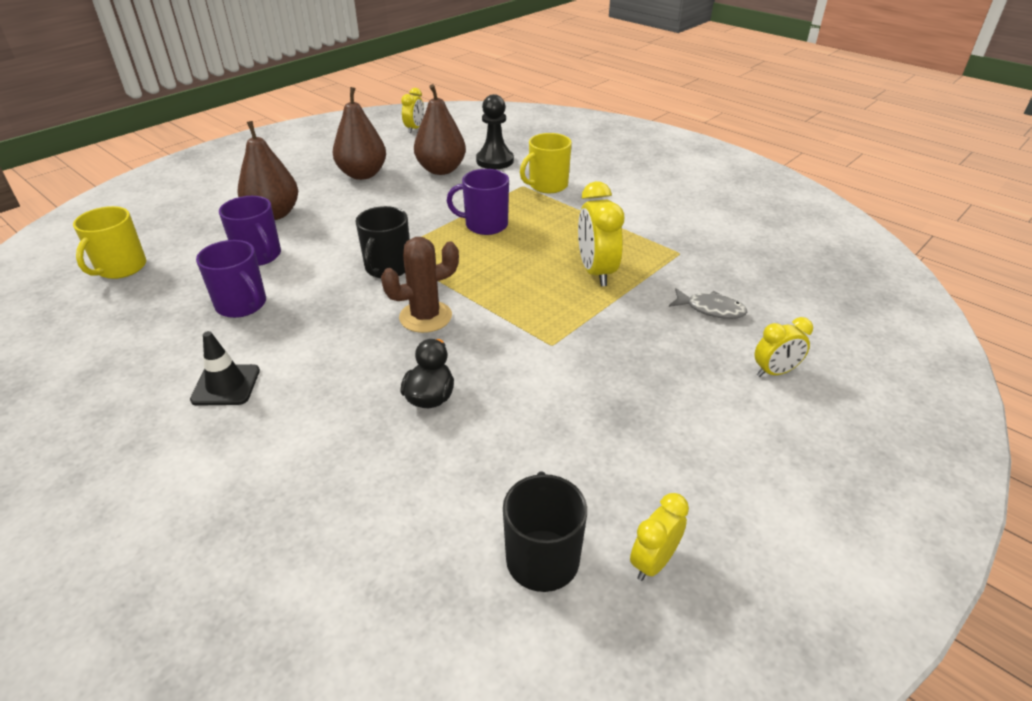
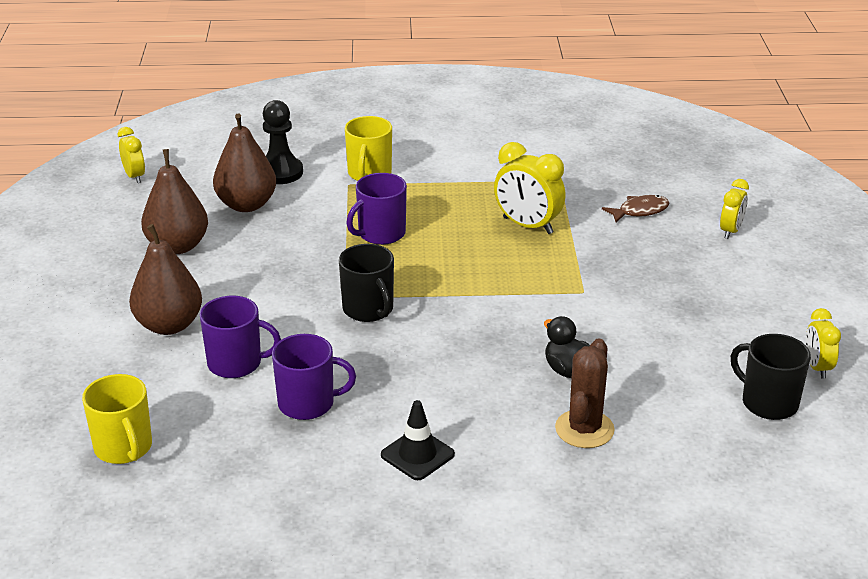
camera: 45 degrees left, 5 degrees down
brown cactus [381,237,459,333] -> brown cactus moved to [555,338,615,448]
grey fish [669,288,748,319] -> brown fish [602,195,669,223]

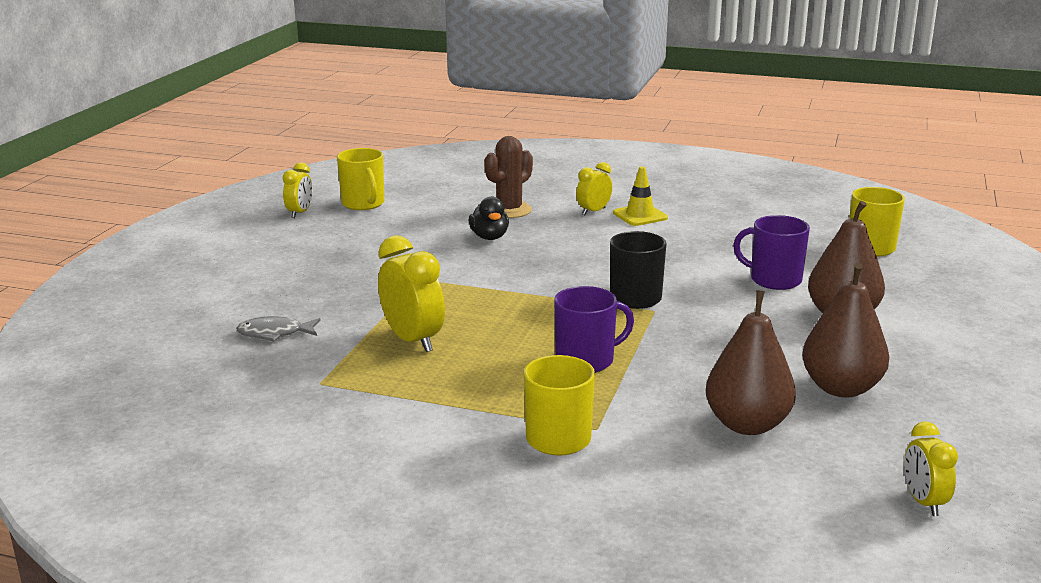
camera: 160 degrees left, 10 degrees down
black pawn [263,100,303,184] -> none
purple mug [272,334,356,420] -> none
black traffic cone [381,400,455,480] -> yellow traffic cone [613,166,668,226]
brown fish [602,195,669,223] -> grey fish [236,316,321,342]
yellow clock [720,179,749,239] -> yellow clock moved to [576,162,612,215]
black mug [731,334,811,420] -> yellow mug [337,148,384,210]

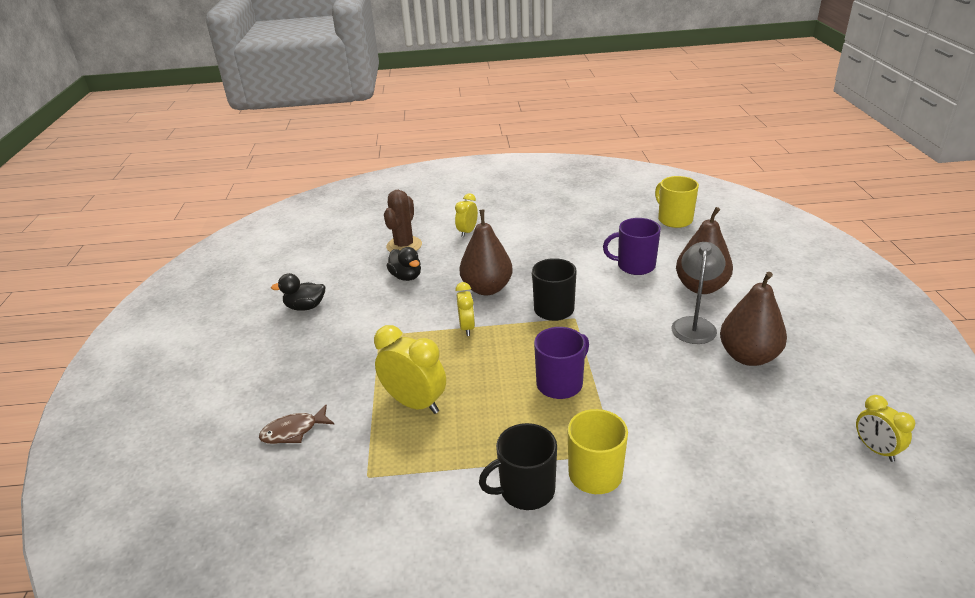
camera: 20 degrees left, 10 degrees up
grey fish [236,316,321,342] -> brown fish [259,405,334,444]
yellow clock [283,162,312,218] -> yellow clock moved to [455,282,475,336]
yellow mug [337,148,384,210] -> none
yellow traffic cone [613,166,668,226] -> none
brown pear [706,290,796,435] -> brown pear moved to [459,210,513,295]
none -> black duck [271,273,325,311]
none -> black mug [479,423,557,510]
none -> grey lamp [671,242,726,344]

